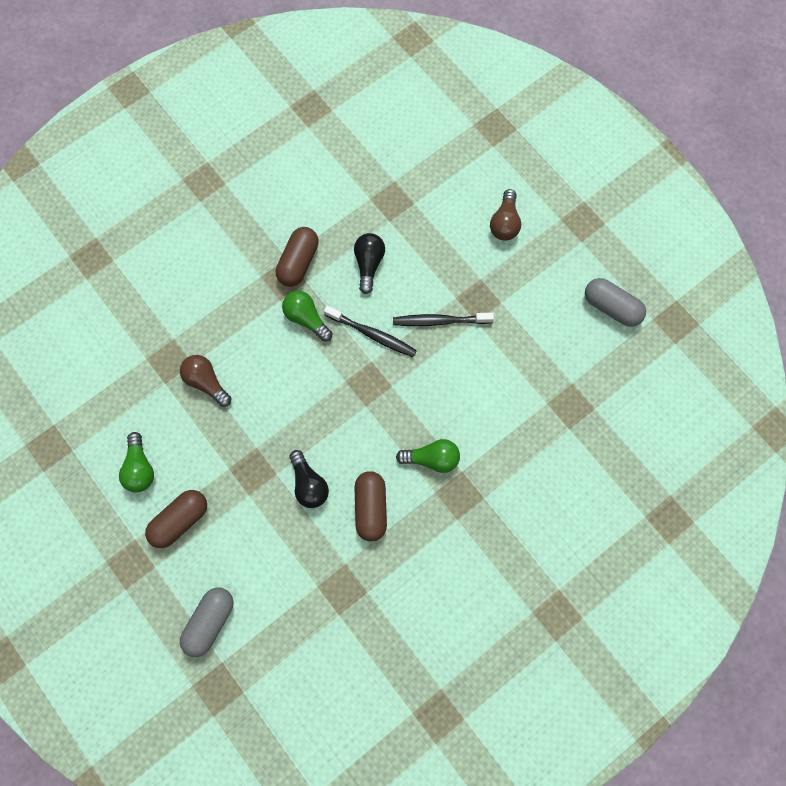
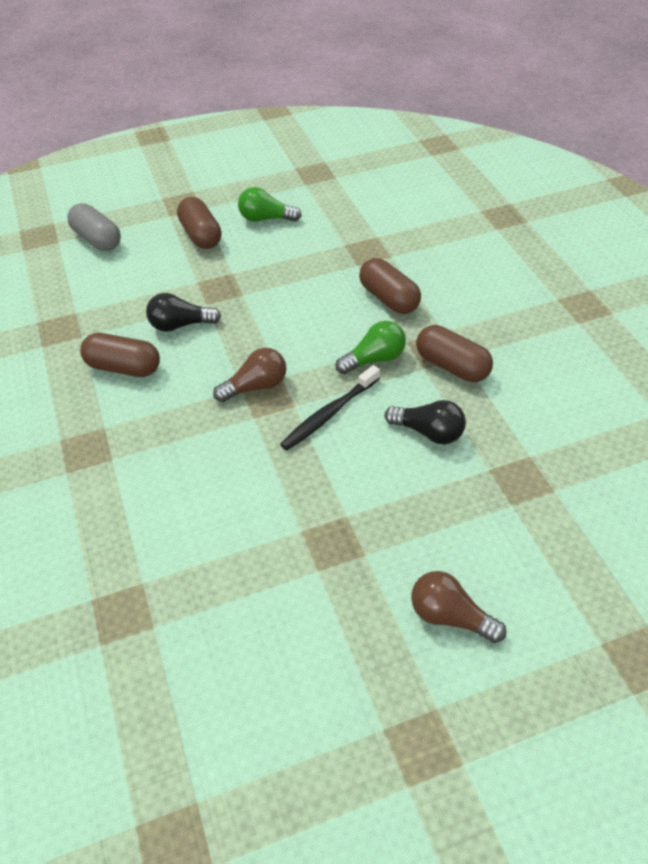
camera: 110 degrees right, 25 degrees down
brown light bulb [180,355,231,407] -> brown light bulb moved to [213,348,286,402]
black toothbrush [393,313,494,326] -> none
green light bulb [396,439,460,473] -> none
grey capsule [585,278,646,327] -> none
none -> brown capsule [359,258,421,314]

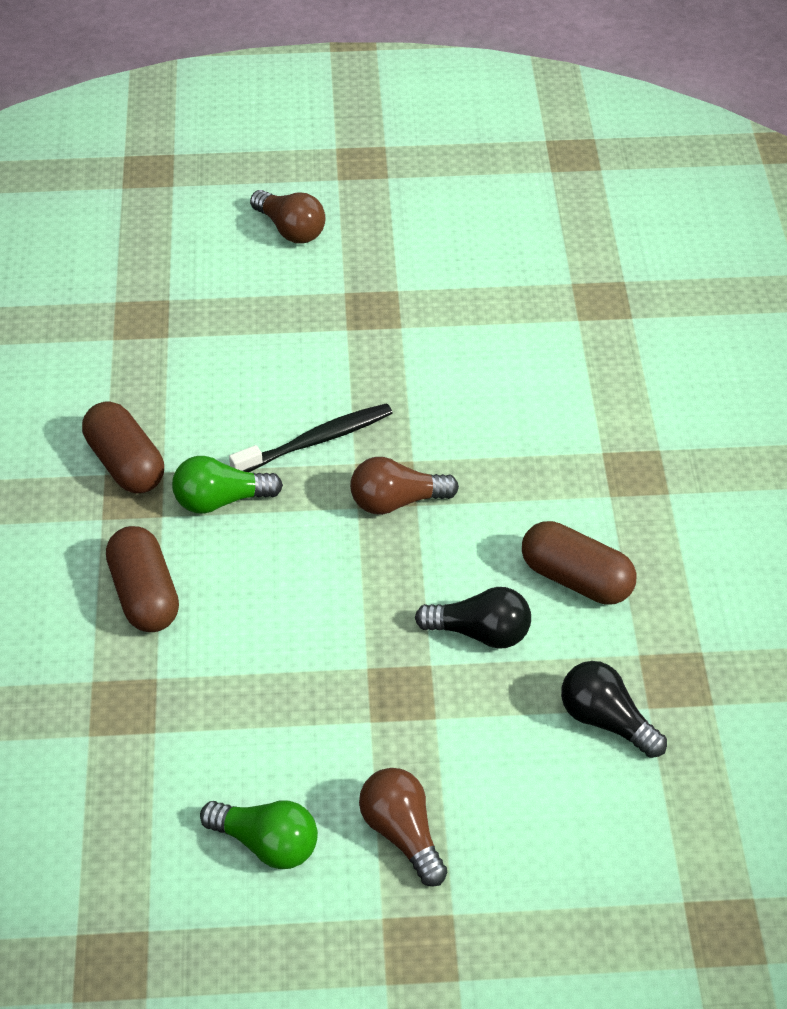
camera: 165 degrees left, 0 degrees up
grey capsule [67,203,121,251] -> none
brown capsule [177,197,222,249] -> brown light bulb [359,768,448,887]
black light bulb [385,400,466,444] -> black light bulb moved to [561,661,667,758]

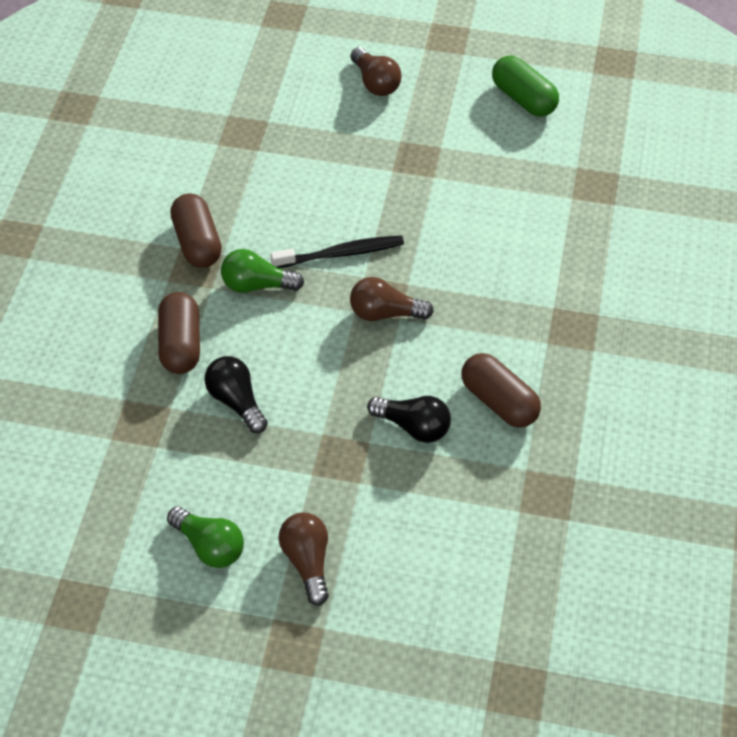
camera: 15 degrees right, 5 degrees up
black light bulb [561,661,667,758] -> black light bulb moved to [204,356,268,433]
none -> green capsule [492,56,559,117]

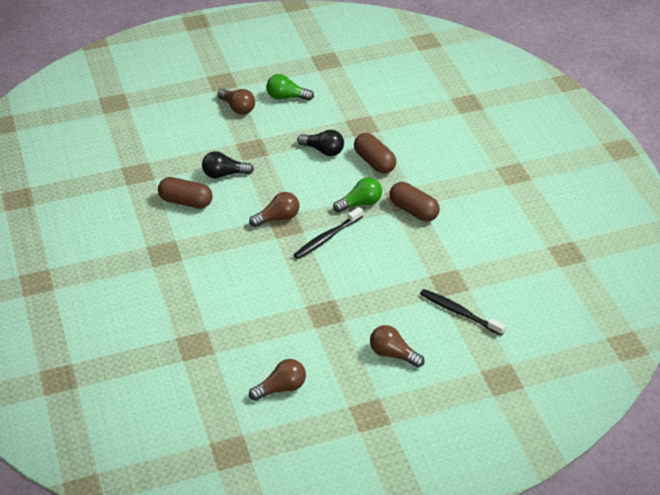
camera: 150 degrees right, 10 degrees down
green capsule [492,56,559,117] -> brown light bulb [249,359,306,401]
none -> black toothbrush [420,289,506,336]

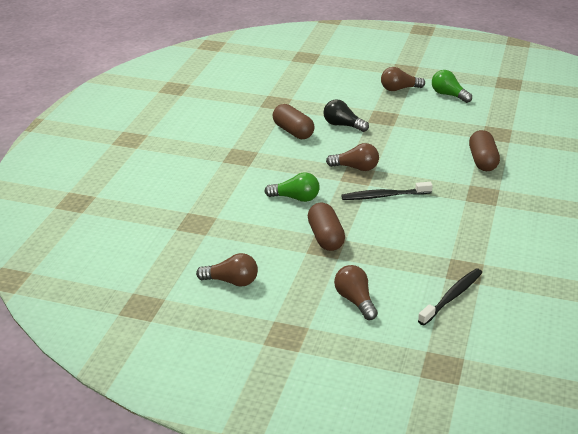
camera: 35 degrees right, 10 degrees down
brown light bulb [217,89,255,115] -> brown light bulb turned 90 degrees clockwise [381,67,425,91]
black light bulb [297,130,344,156] -> none
green light bulb [333,177,382,213] -> green light bulb moved to [264,172,320,202]
brown capsule [389,182,440,222] -> brown capsule moved to [308,203,345,251]
black toothbrush [420,289,506,336] -> black toothbrush turned 60 degrees clockwise [418,268,482,325]

